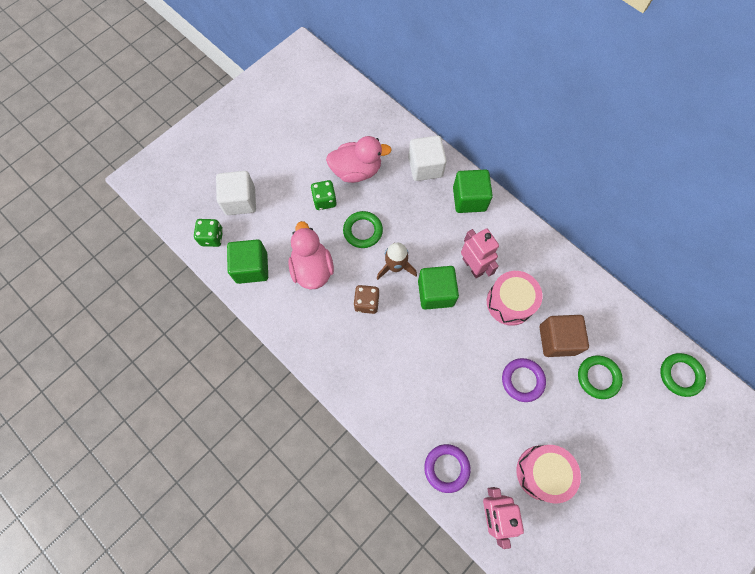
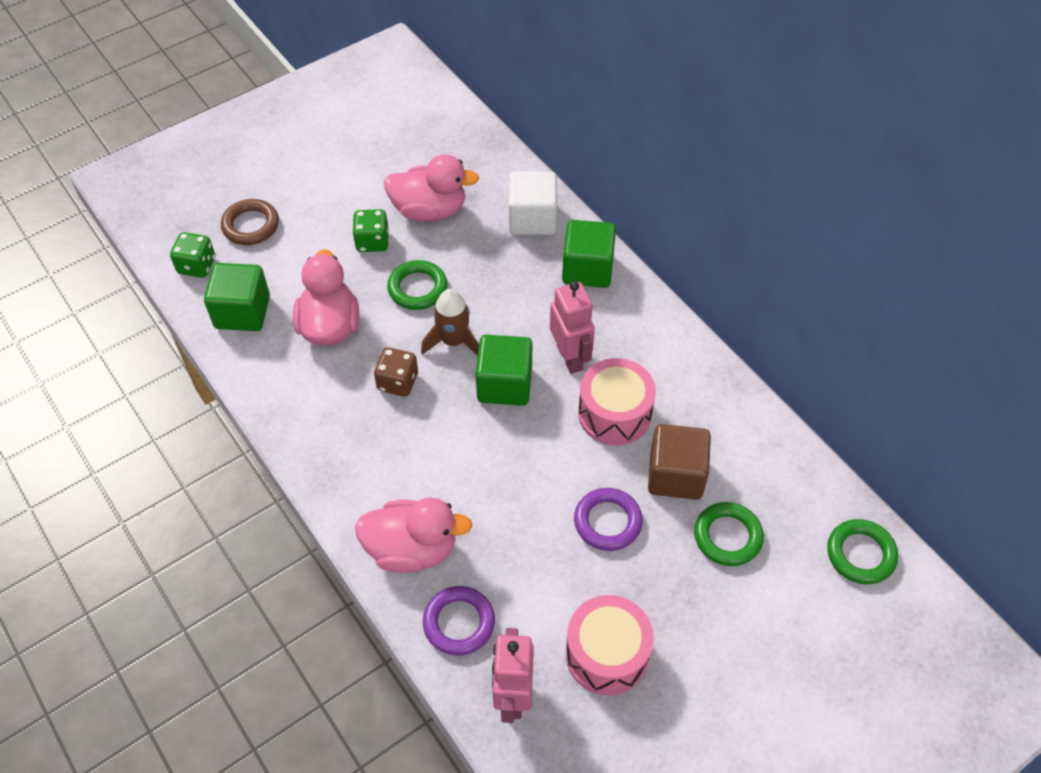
camera: 10 degrees right, 15 degrees down
white cube [216,171,256,215] -> brown ring [221,199,279,245]
none -> pink duck [355,498,472,573]

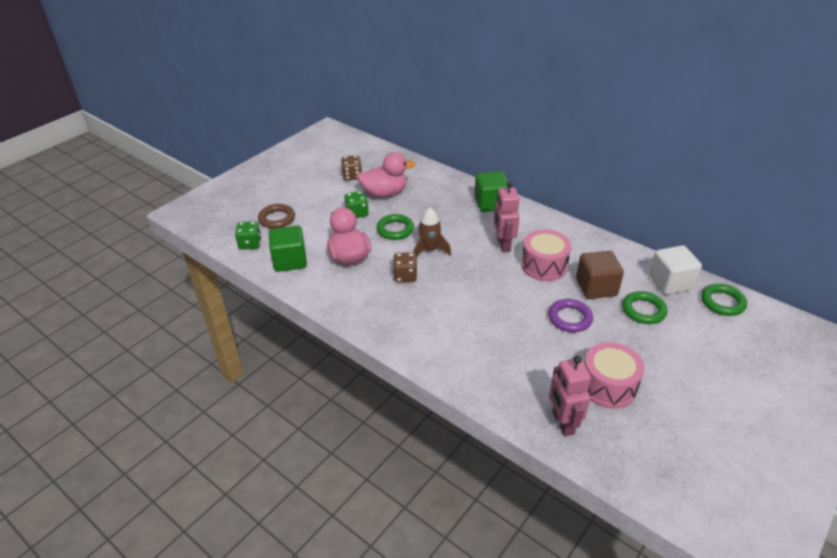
camera: 15 degrees left, 15 degrees down
pink duck [355,498,472,573] -> none
purple ring [423,586,495,656] -> none
green cube [476,335,532,406] -> none
white cube [509,171,557,235] -> white cube moved to [649,245,702,295]
pink robot [550,281,595,374] -> pink robot turned 150 degrees counterclockwise [494,181,520,252]
none -> brown dice [341,155,362,180]

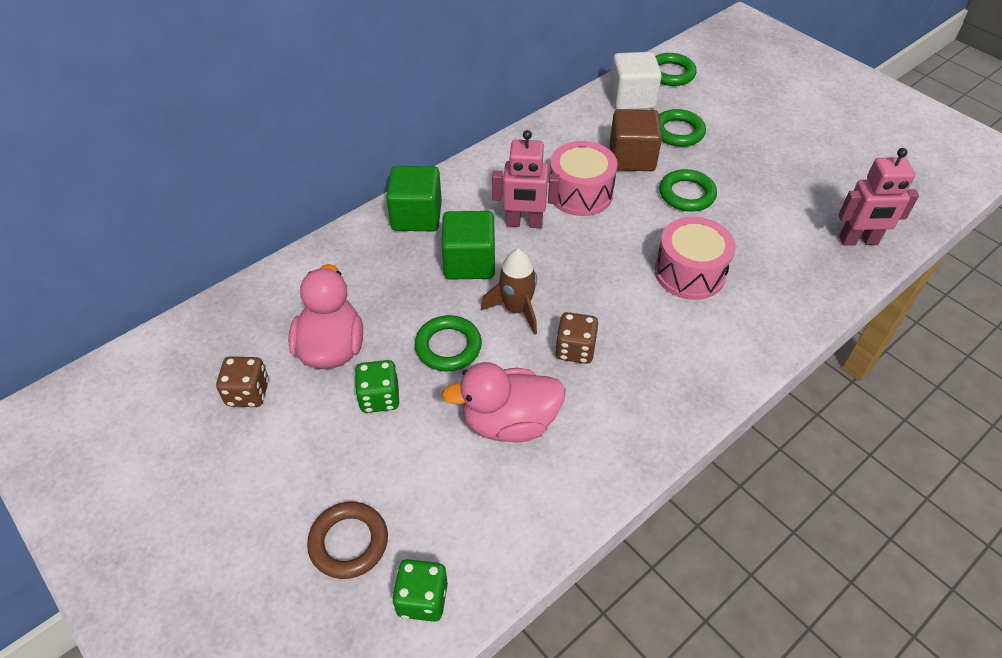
camera: 80 degrees left, 10 degrees up
green cube [269,226,307,272] -> green cube moved to [442,211,495,279]
purple ring [548,299,593,332] -> green ring [659,169,717,212]
pink drum [585,342,644,409] -> pink drum moved to [655,217,736,300]

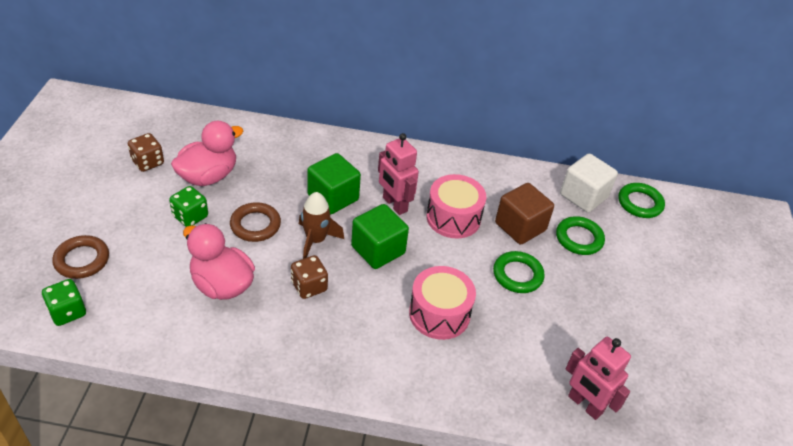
camera: 45 degrees right, 5 degrees down
green cube [386,166,442,231] -> green cube moved to [351,204,409,269]
green ring [415,315,482,371] -> brown ring [230,202,281,242]

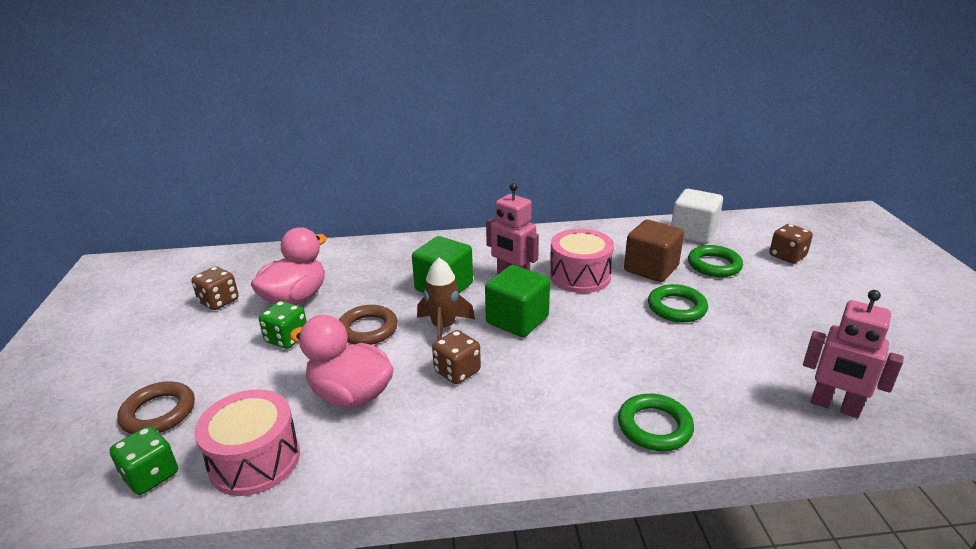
camera: 10 degrees left, 15 degrees down
pink drum [409,266,476,340] -> pink drum moved to [194,389,300,496]
green ring [618,183,665,218] -> green ring moved to [618,393,694,451]
none -> brown dice [770,224,813,263]

